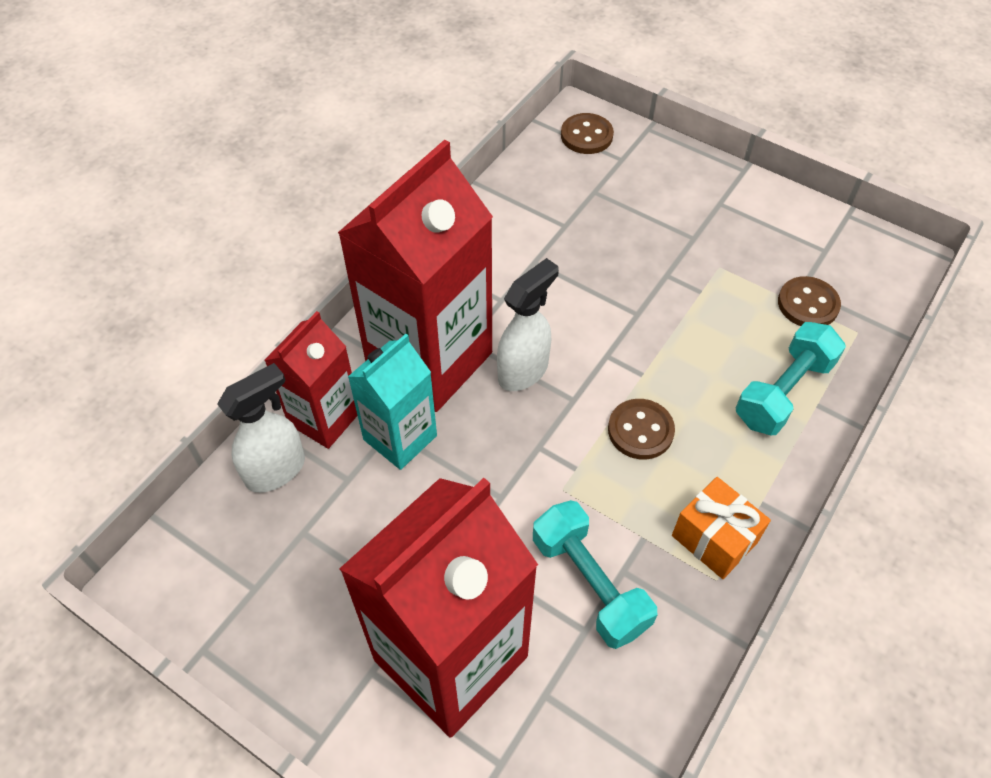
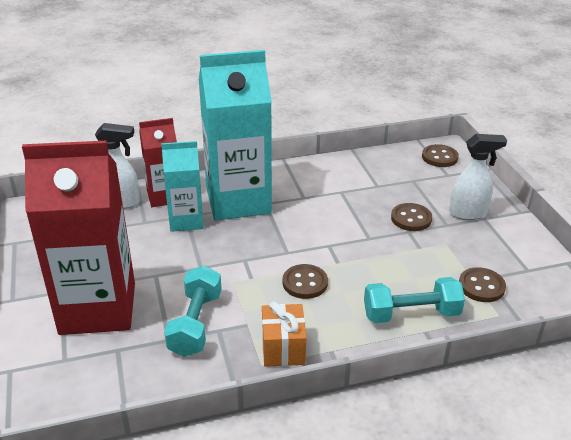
camera: 40 degrees right, 20 degrees down
red carton [338,140,493,412] -> turquoise carton [199,50,272,221]
white spray bottle [497,258,559,391] -> white spray bottle moved to [449,134,507,220]
none -> brown button [391,203,432,231]

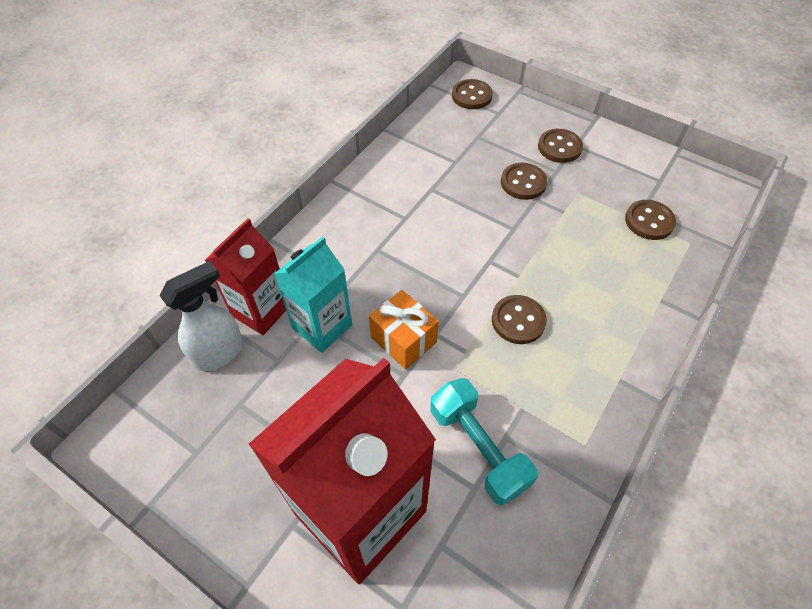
camera: 40 degrees left, 20 degrees up
turquoise carton [199,50,272,221] -> none
orange gift [262,301,307,367] -> orange gift moved to [369,290,439,369]
turquoise dumbbell [364,277,465,323] -> none
white spray bottle [449,134,507,220] -> brown button [538,129,583,163]

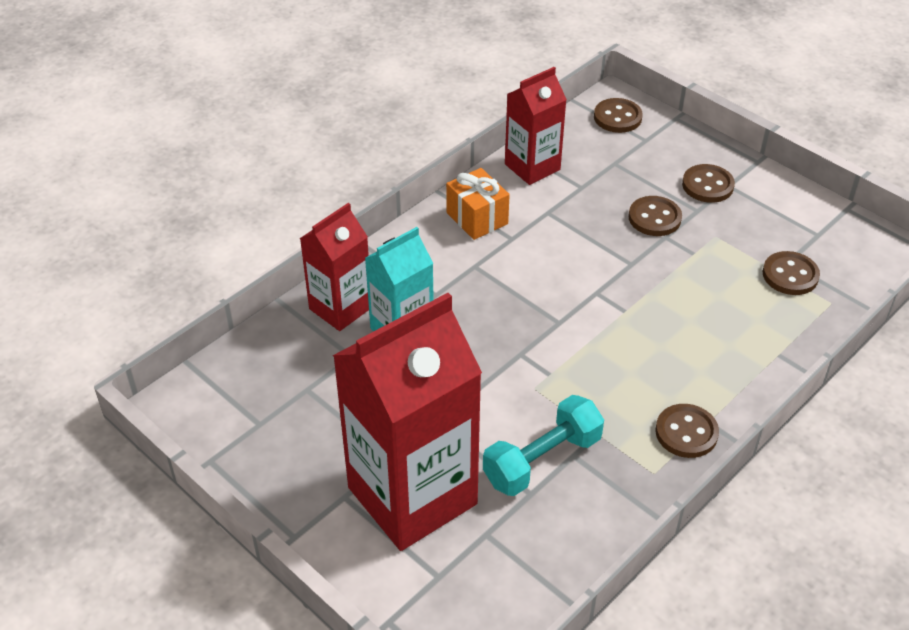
camera: 10 degrees right, 10 degrees down
white spray bottle [159,261,243,371] -> none
orange gift [369,290,439,369] -> orange gift moved to [446,168,510,240]
turquoise dumbbell [431,378,538,506] -> turquoise dumbbell turned 75 degrees clockwise [483,395,604,496]
brown button [492,295,547,344] -> brown button moved to [655,404,719,458]
none -> red carton [505,67,567,185]

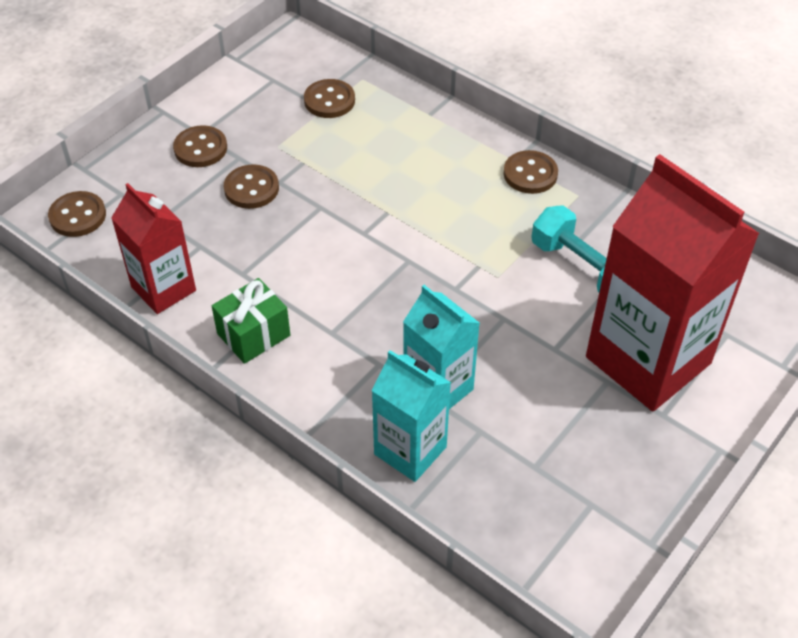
camera: 95 degrees left, 5 degrees up
red carton [300,203,369,331] -> turquoise carton [371,350,451,482]
orange gift [446,168,510,240] -> green gift [212,278,290,364]

